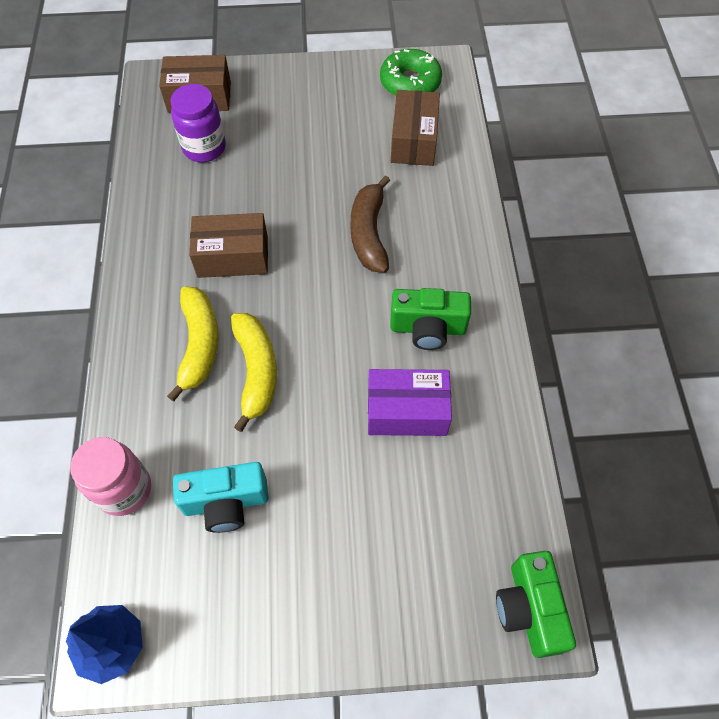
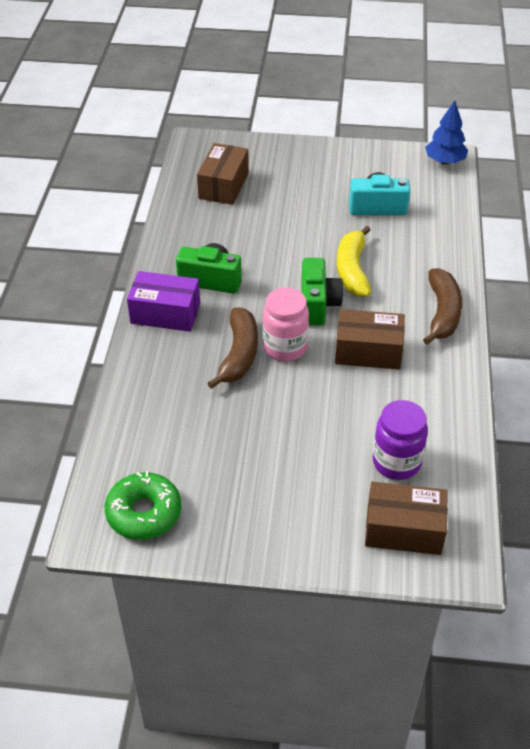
camera: 170 degrees left, 15 degrees down
pink jar [70,437,151,516] -> pink jar moved to [263,287,309,361]
yellow banana [167,287,219,402] -> none
purple box [368,369,452,436] -> purple box moved to [127,271,200,332]
brown box [391,90,440,166] -> brown box moved to [197,143,249,205]
green camera [496,551,576,658] -> green camera moved to [301,258,344,325]
none -> brown banana [423,268,462,345]

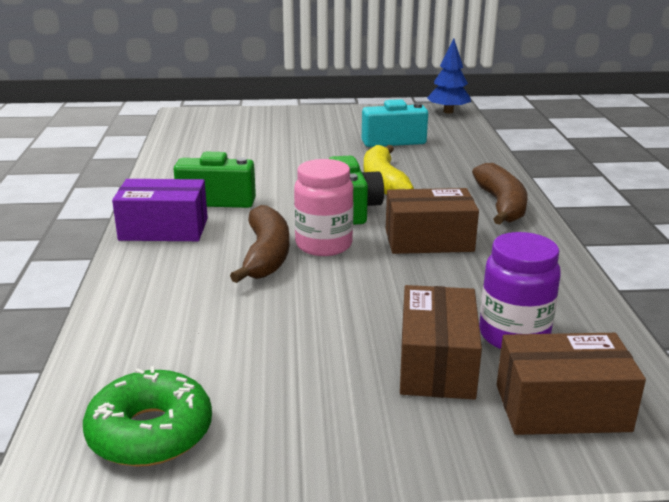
camera: 10 degrees left, 20 degrees down
brown box [197,143,249,205] -> brown box moved to [400,285,482,400]

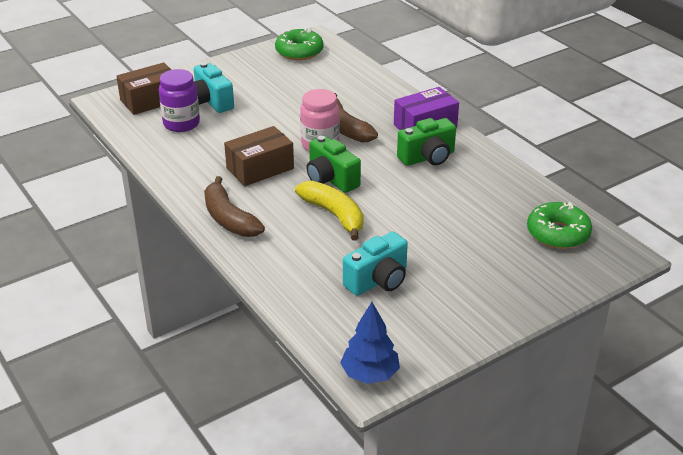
camera: 150 degrees right, 10 degrees up
brown box [400,285,482,400] -> turquoise camera [194,62,234,113]
none -> green donut [527,202,592,249]

